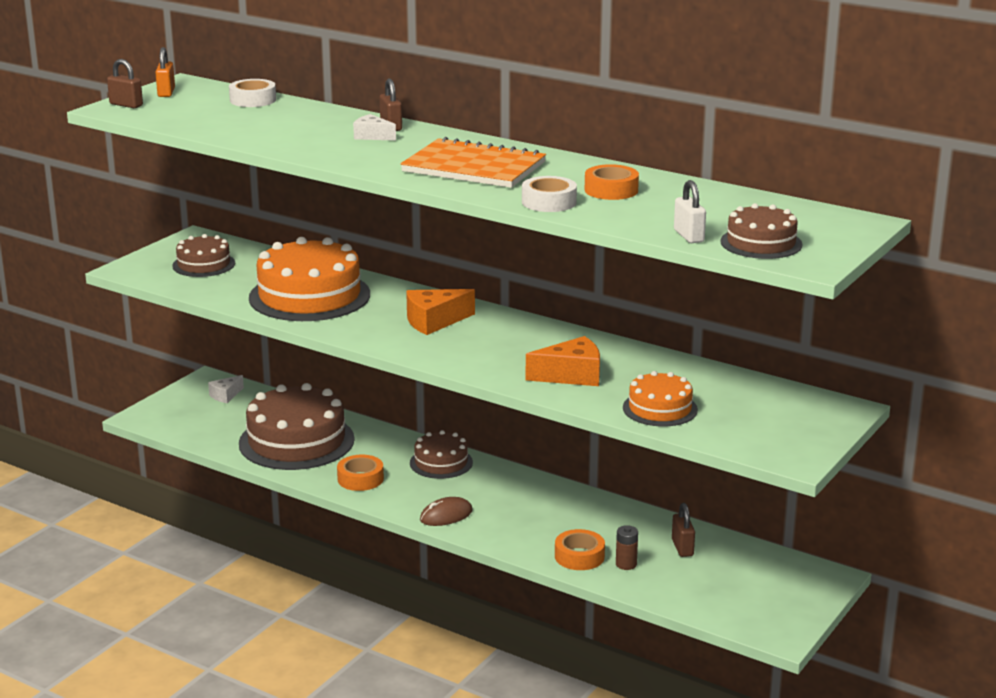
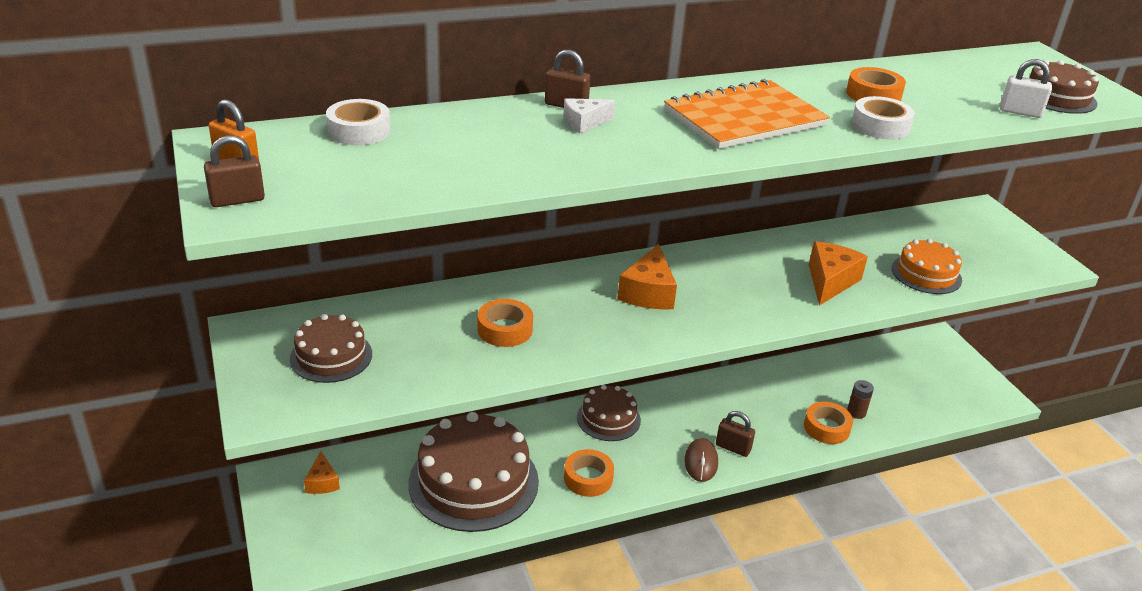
camera: 55 degrees left, 10 degrees up
white cheese [208,375,244,403] -> orange cheese [304,451,340,494]
orange cake [249,237,370,321] -> orange tape [478,299,533,347]
brown padlock [672,503,695,557] -> brown padlock moved to [716,411,755,457]

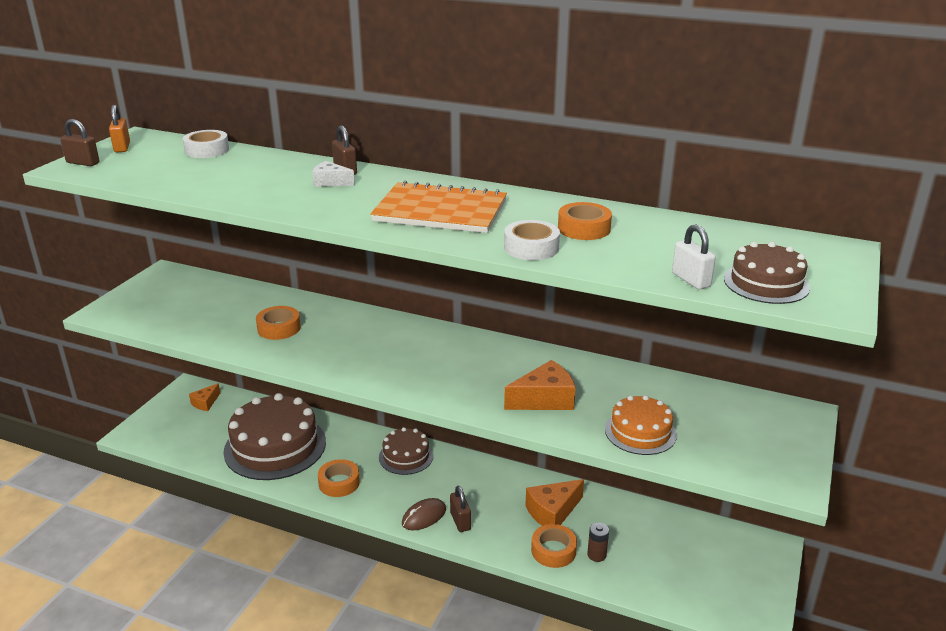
camera: 45 degrees right, 5 degrees down
brown cake [290,314,372,383] -> none
orange cheese [617,244,677,309] -> orange cheese moved to [525,479,584,526]

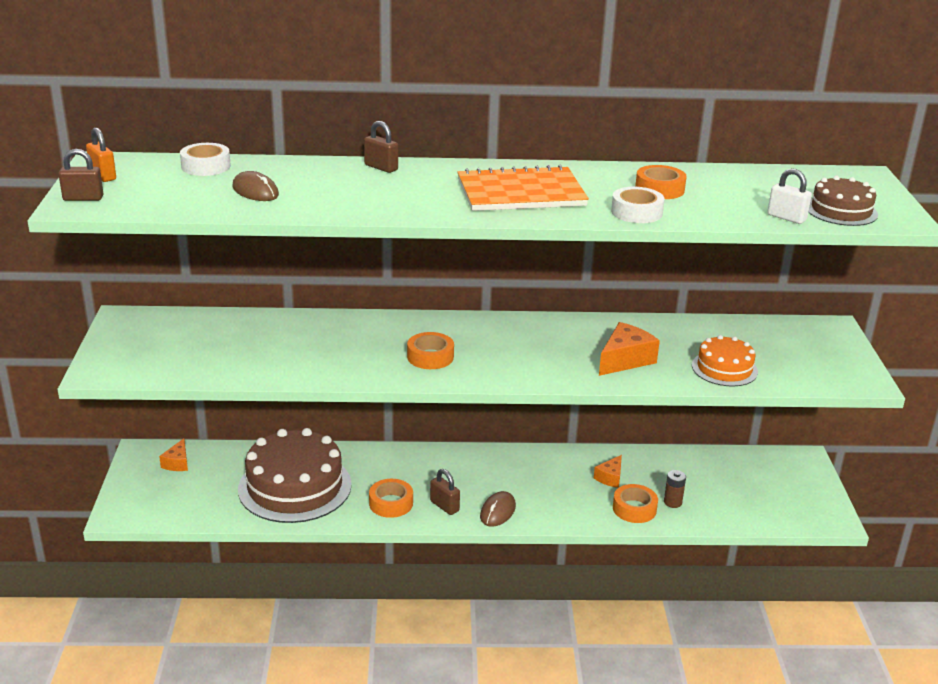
camera: 25 degrees left, 0 degrees up
orange tape [256,306,301,340] -> orange tape moved to [407,332,454,369]
white cheese [312,161,355,187] -> none
brown cake [379,427,434,475] -> none
brown padlock [450,485,471,532] -> brown padlock moved to [430,469,460,515]
orange cheese [525,479,584,526] -> orange cheese [594,455,622,488], size x0.61
none -> brown mouse [232,171,279,201]

